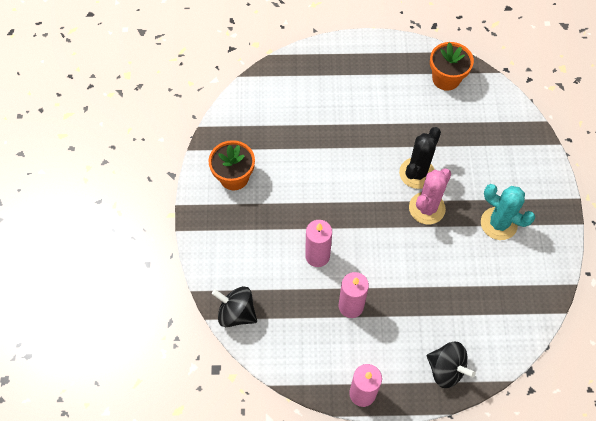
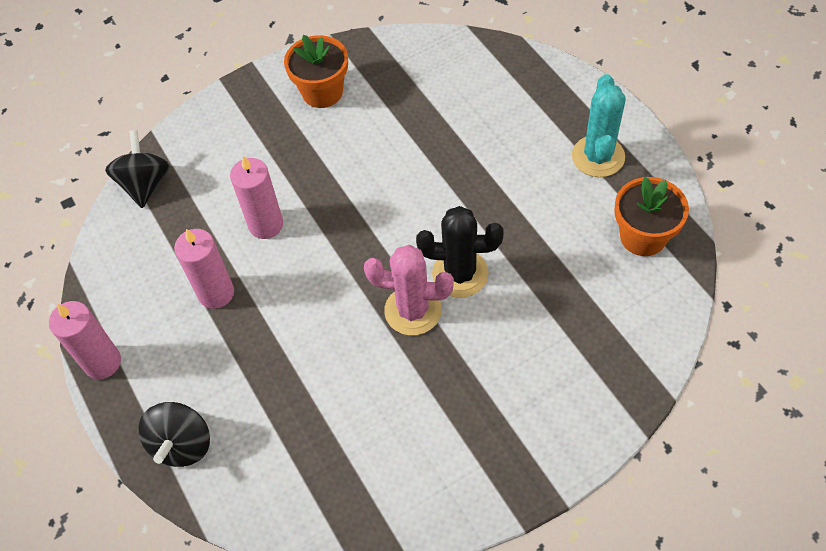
camera: 65 degrees right, 5 degrees down
turquoise cactus [481,184,535,240] -> turquoise cactus moved to [572,74,626,177]

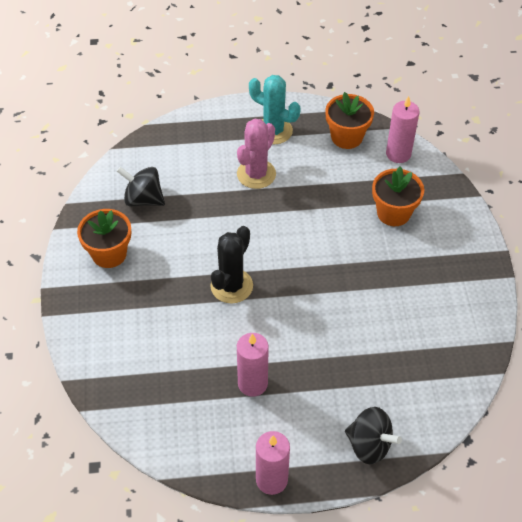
camera: 70 degrees left, 5 degrees down
black spinning top [105,130,170,208] -> black spinning top moved to [117,167,165,206]
pink candle [230,156,283,239] -> pink candle moved to [386,96,420,163]
pink cactus [364,245,454,335] -> pink cactus moved to [237,118,276,189]
black cactus [416,206,504,298] -> black cactus moved to [210,226,253,304]
none -> orange flower pot [372,167,424,226]

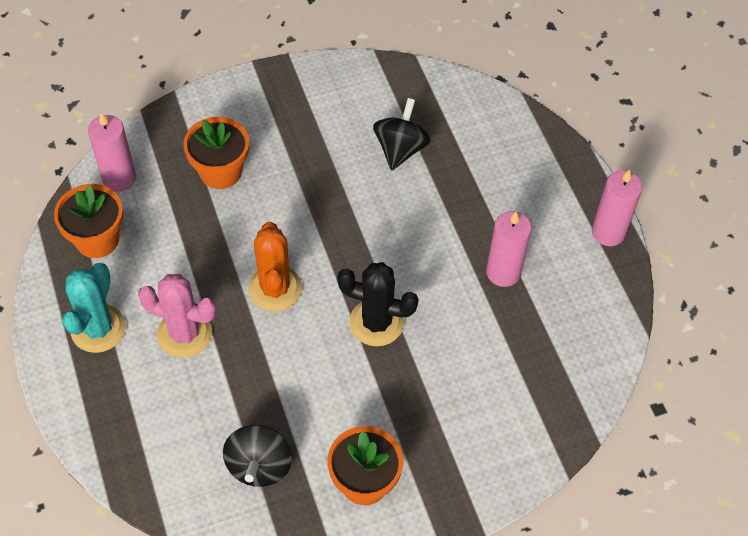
camera: 105 degrees left, 5 degrees up
black spinning top [345,407,402,464] -> black spinning top moved to [373,98,431,171]
none -> orange cactus [248,222,302,311]

